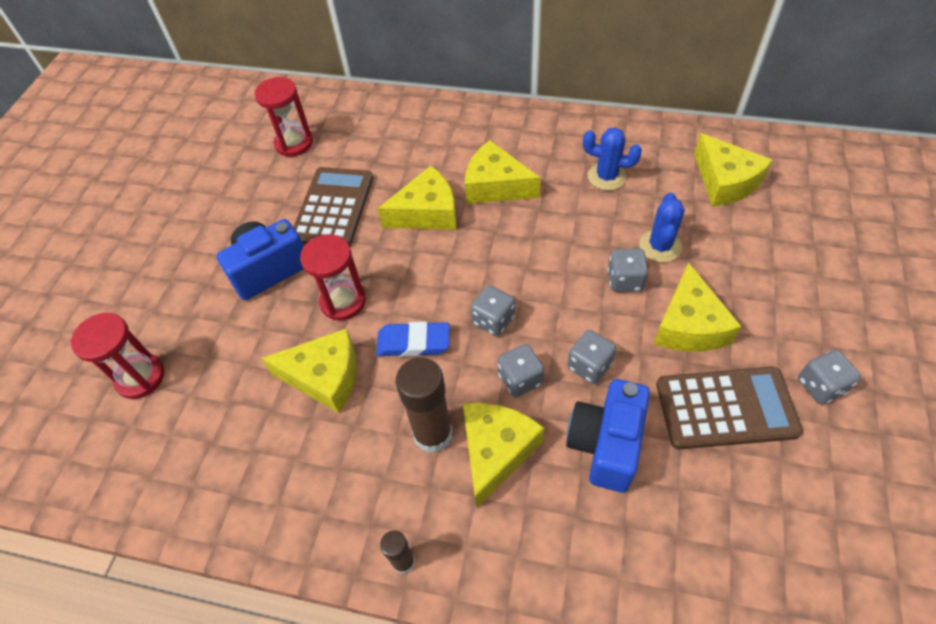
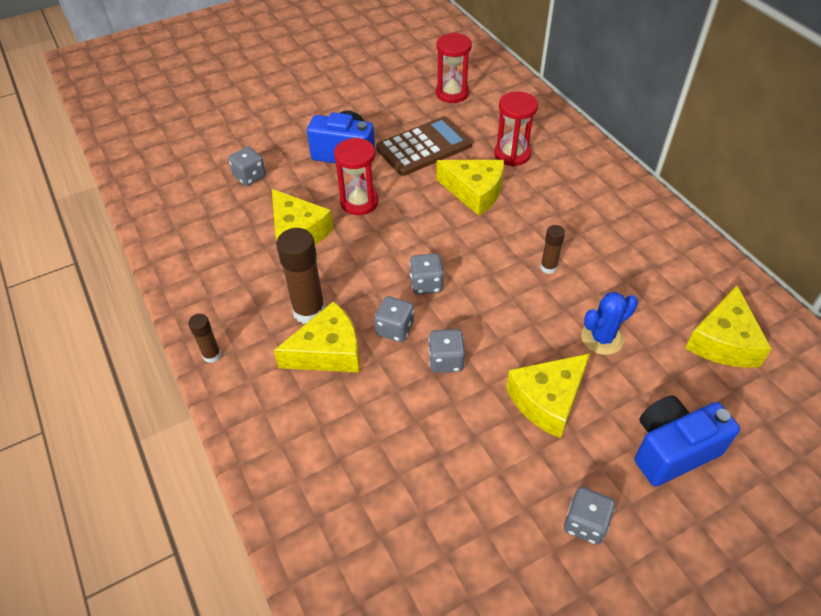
camera: 45 degrees right, 5 degrees down
red hourglass [70,313,165,399] -> red hourglass moved to [494,91,538,166]
blue eraser [376,321,450,357] -> none
yellow cheese [465,140,541,204] -> none
blue camera [566,379,650,493] -> blue camera moved to [635,395,740,486]
blue cactus [583,127,642,190] -> none
grey dice [608,248,648,292] -> grey dice moved to [228,146,266,186]
brown calculator [656,366,803,449] -> none
none -> brown glue stick [540,225,565,274]

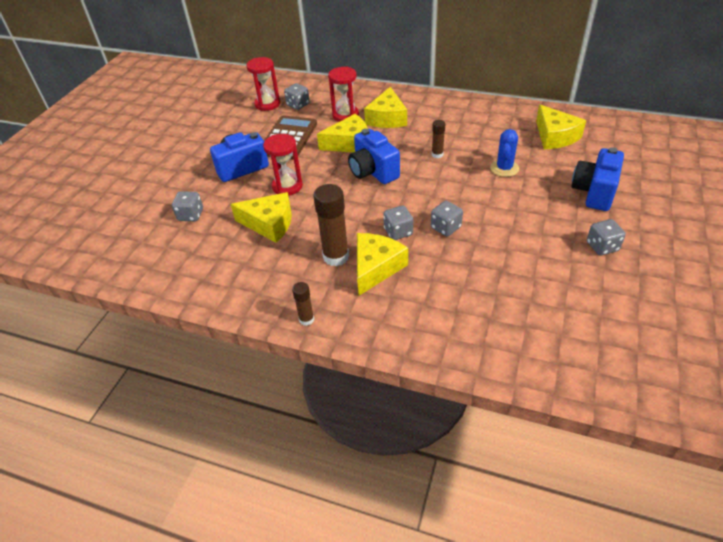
camera: 40 degrees left, 5 degrees down
grey dice [410,253,444,295] -> grey dice moved to [284,83,310,110]
yellow cheese [506,353,590,438] -> yellow cheese moved to [364,87,407,128]
none -> blue camera [348,129,400,184]

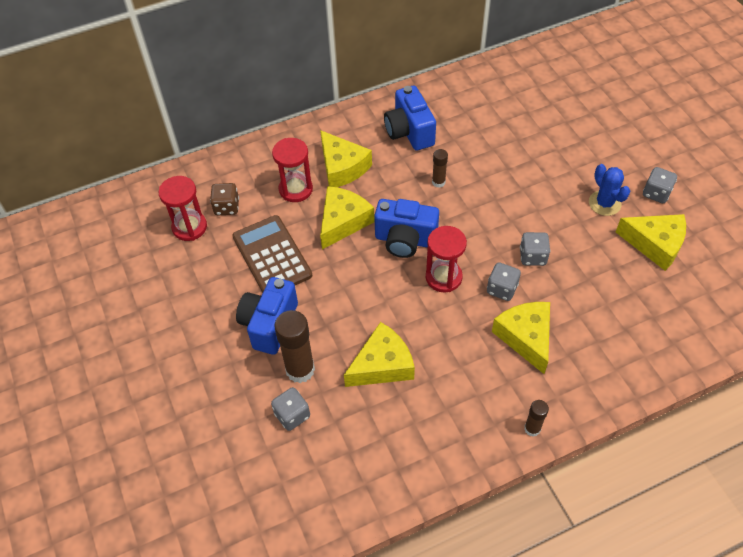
camera: 45 degrees left, 10 degrees up
red hourglass [263,134,303,196] -> red hourglass moved to [426,226,467,293]
grey dice [284,83,310,110] -> brown dice [210,183,239,215]
brown glue stick [313,184,349,266] -> brown glue stick moved to [274,310,315,383]
blue cactus [490,129,519,177] -> blue cactus moved to [589,164,630,216]
yellow cheese [536,105,586,149] -> yellow cheese moved to [616,214,686,271]
blue camera [571,147,624,211] -> blue camera moved to [384,86,436,151]

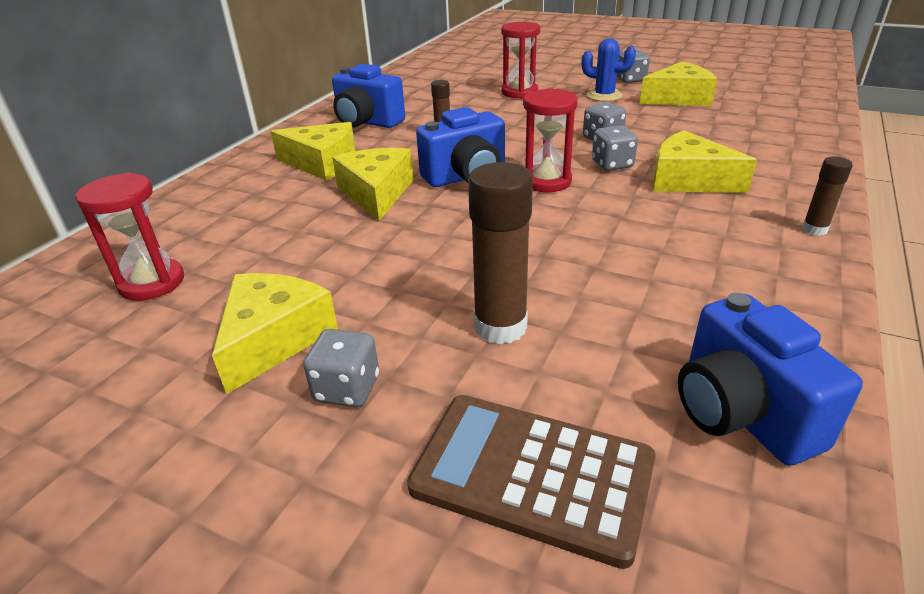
camera: 40 degrees left, 20 degrees down
brown dice [210,183,239,215] -> none
brown calculator [233,215,312,293] -> brown calculator moved to [407,395,656,569]
blue camera [236,277,298,355] -> blue camera moved to [678,293,863,466]
grey dice [271,387,310,431] -> grey dice moved to [303,329,379,407]
red hourglass [272,138,313,202] -> red hourglass moved to [501,22,540,99]
yellow cheese [344,322,415,387] -> yellow cheese moved to [212,273,338,394]

